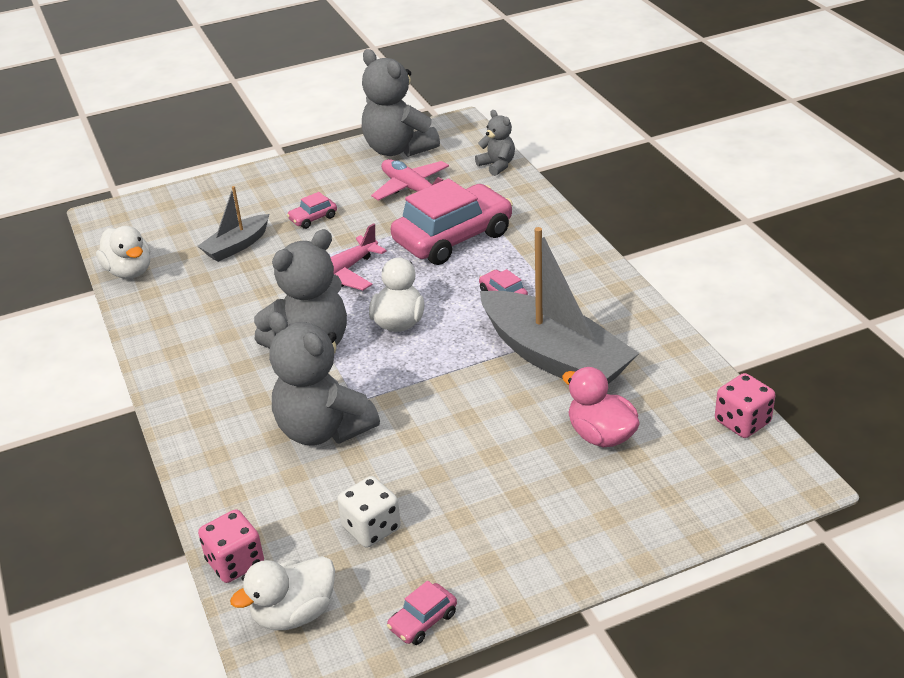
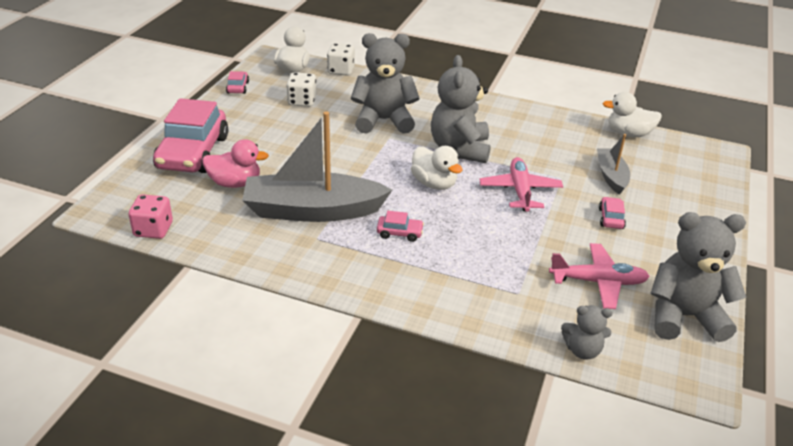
camera: 130 degrees right, 0 degrees up
pink dice [198,509,264,583] -> white dice [327,43,355,76]
pink car [391,179,513,265] -> pink car moved to [153,98,228,173]

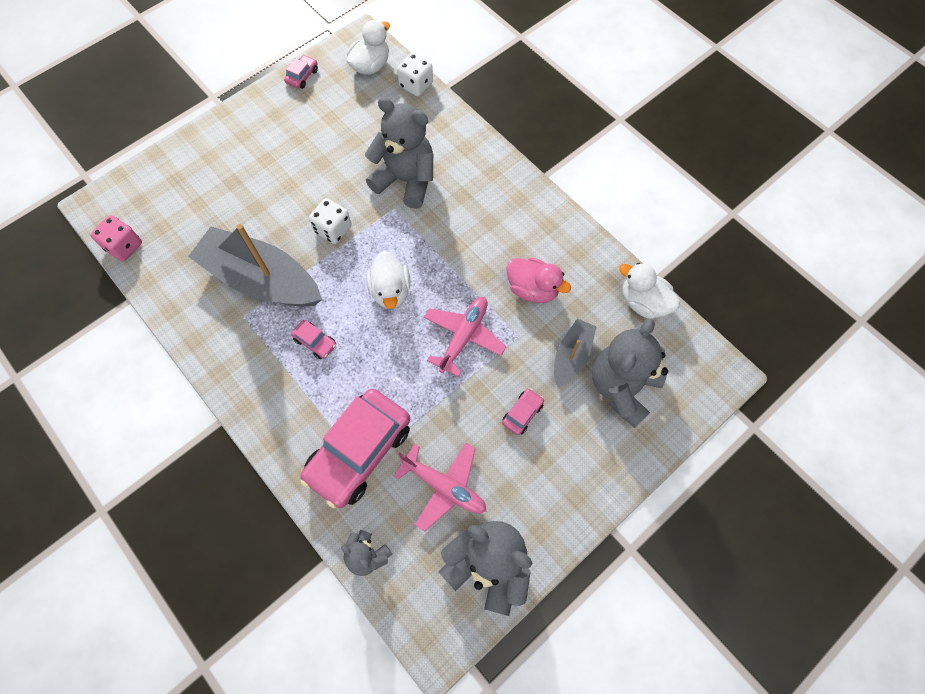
camera: 30 degrees right, 30 degrees up
pink car [153,98,228,173] -> pink car moved to [300,389,410,508]
pink duck [202,139,269,188] -> pink duck moved to [506,258,571,303]
white dice [286,72,316,107] -> white dice moved to [309,198,352,244]
grey teddy bear [431,55,491,163] -> grey teddy bear moved to [592,318,668,428]

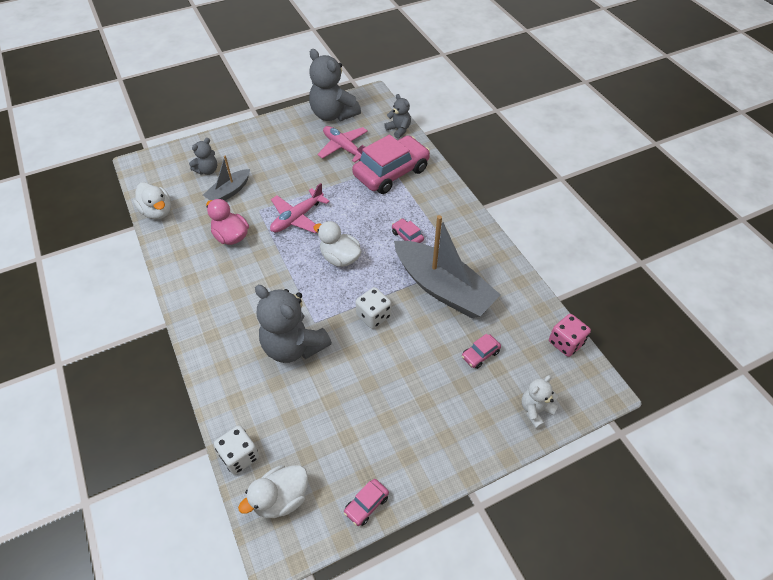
camera: 165 degrees left, 15 degrees down
white duck [366,251,411,309] -> white duck turned 60 degrees counterclockwise [313,221,362,267]
pink car [502,388,544,435] -> pink car moved to [462,334,501,369]
grey teddy bear [592,318,668,428] -> grey teddy bear [189,138,217,175], size x0.52
none -> white teddy bear [522,375,558,429]

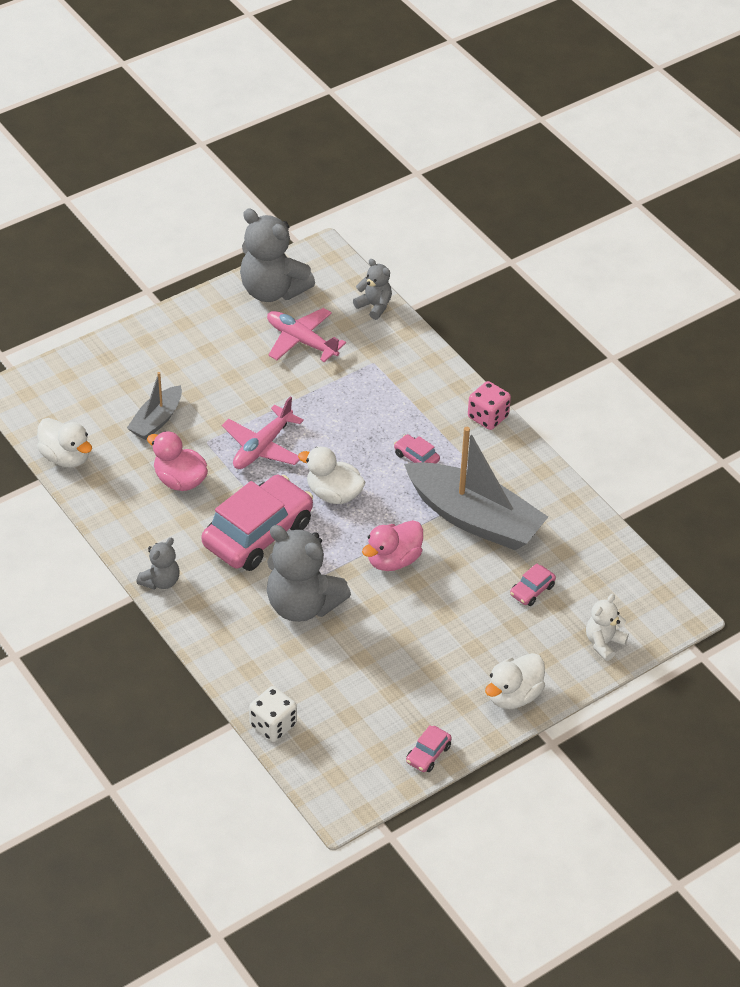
camera: 10 degrees left, 5 degrees down
grey teddy bear [189,138,217,175] -> grey teddy bear moved to [136,538,180,590]
white duck [238,465,308,518] -> white duck moved to [485,653,545,709]
pink car [352,135,430,194] -> pink car moved to [201,475,313,571]
white dice [356,287,391,329] -> pink duck [362,520,423,571]
pink dice [549,314,591,357] -> pink dice moved to [468,381,511,430]

